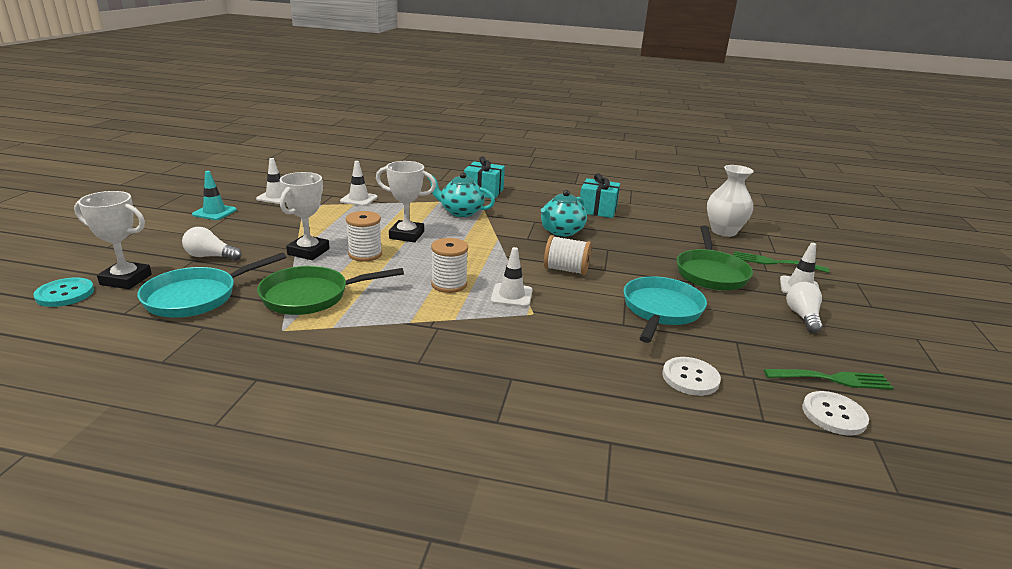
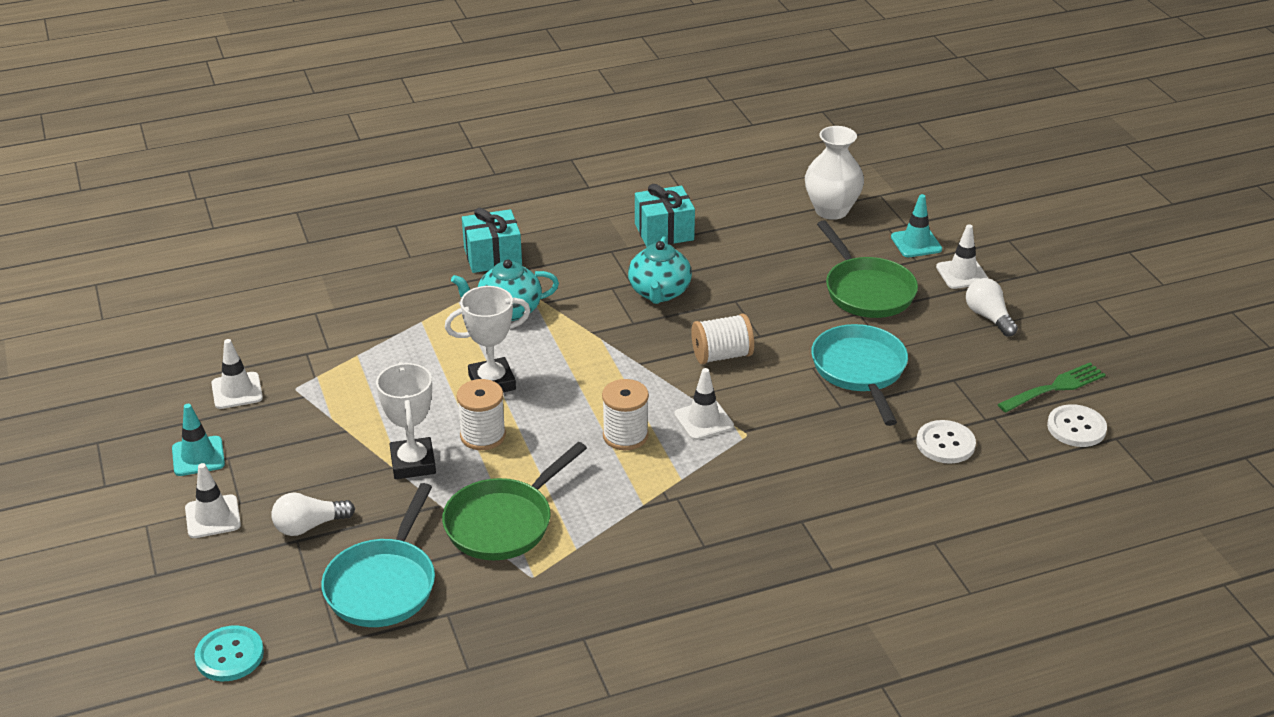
camera: 30 degrees left, 10 degrees up
white trophy [74,191,152,289] -> none
white traffic cone [340,161,377,206] -> white traffic cone moved to [185,463,241,538]
green fork [734,251,829,273] -> turquoise traffic cone [891,194,942,257]

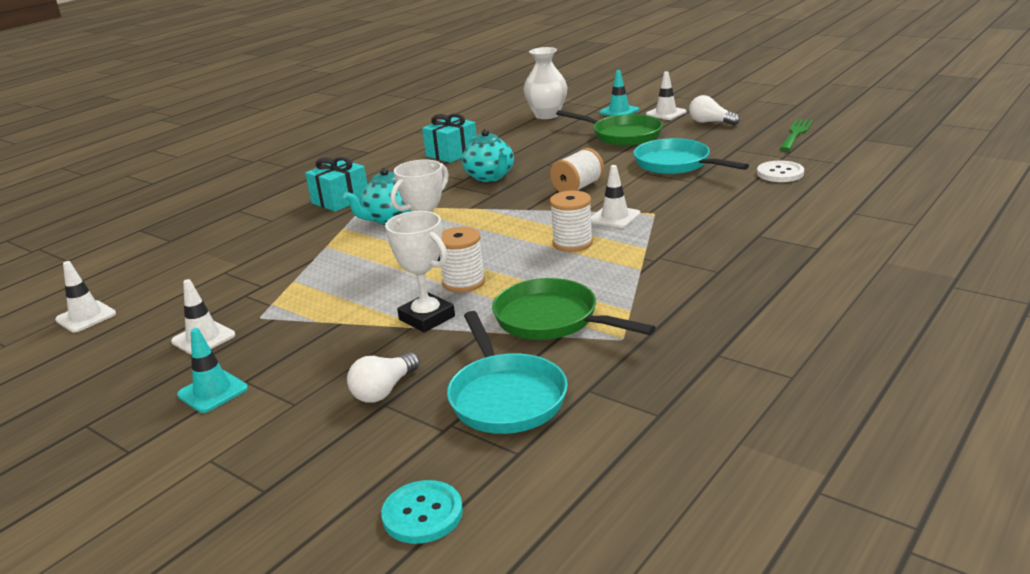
camera: 30 degrees left, 10 degrees down
white traffic cone [185,463,241,538] -> white traffic cone moved to [55,261,116,332]
green pan [442,442,587,560] -> green pan turned 120 degrees clockwise [492,278,656,340]
white button [1047,404,1107,447] -> none

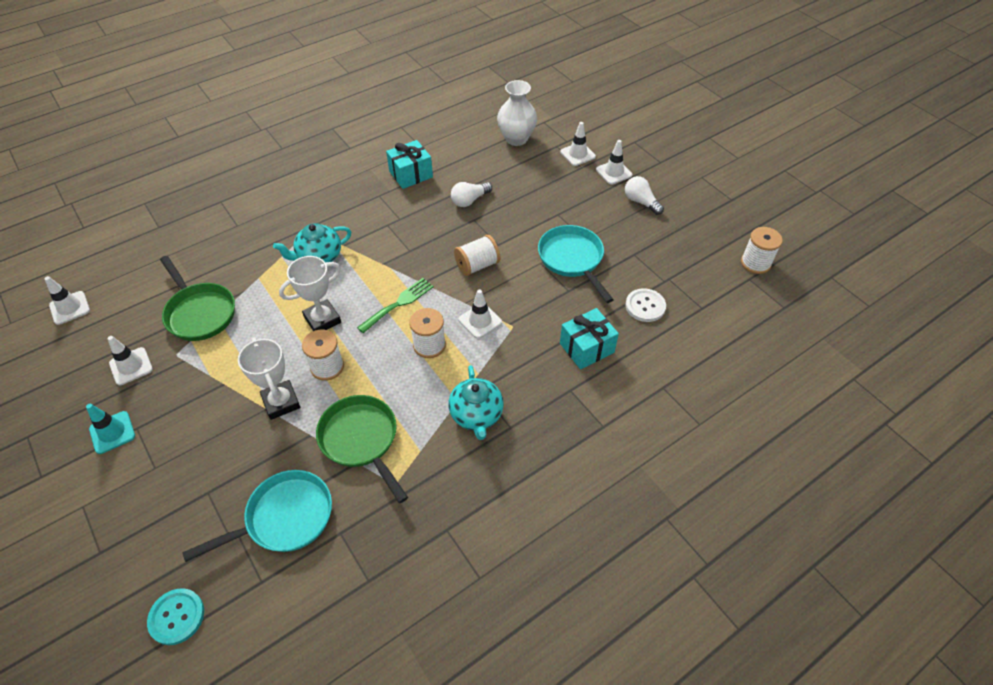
camera: 15 degrees right, 25 degrees up
turquoise gift [305,157,368,212] -> turquoise gift moved to [560,308,619,369]
white light bulb [347,352,420,403] -> white light bulb moved to [451,182,492,207]
turquoise pan [447,311,568,434] -> turquoise pan turned 120 degrees counterclockwise [182,470,332,562]
turquoise teapot [462,129,514,182] -> turquoise teapot moved to [448,365,504,440]
green pan [556,110,663,146] -> green pan moved to [160,256,235,341]
turquoise traffic cone [600,70,639,116] -> white traffic cone [560,122,596,166]
green fork [780,119,813,151] -> green fork moved to [357,278,434,333]
none -> white spool [741,227,783,274]

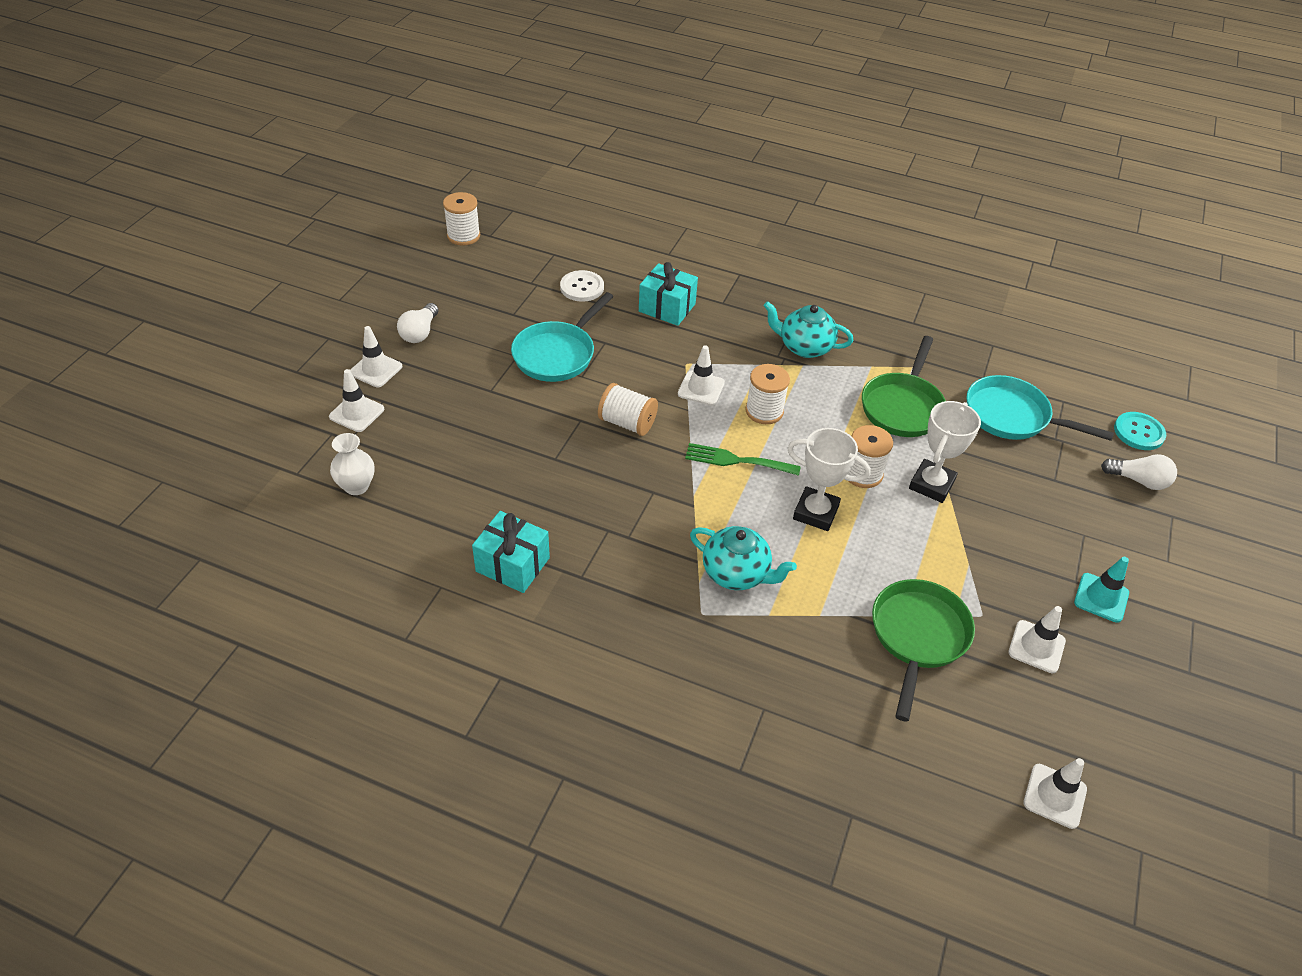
camera: 125 degrees left, 5 degrees down
turquoise teapot [448,365,504,440] -> turquoise teapot turned 120 degrees counterclockwise [764,301,853,358]
white light bulb [451,182,492,207] -> white light bulb moved to [1101,454,1177,490]
white vase [497,80,537,146] -> white vase [330,433,375,495], size x0.66

